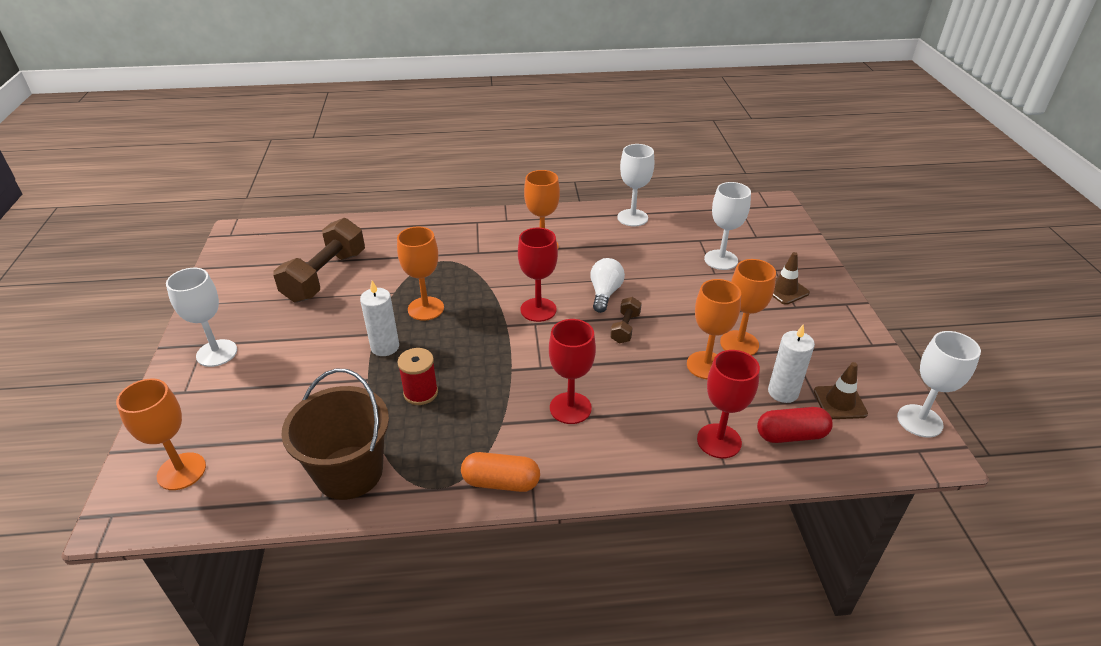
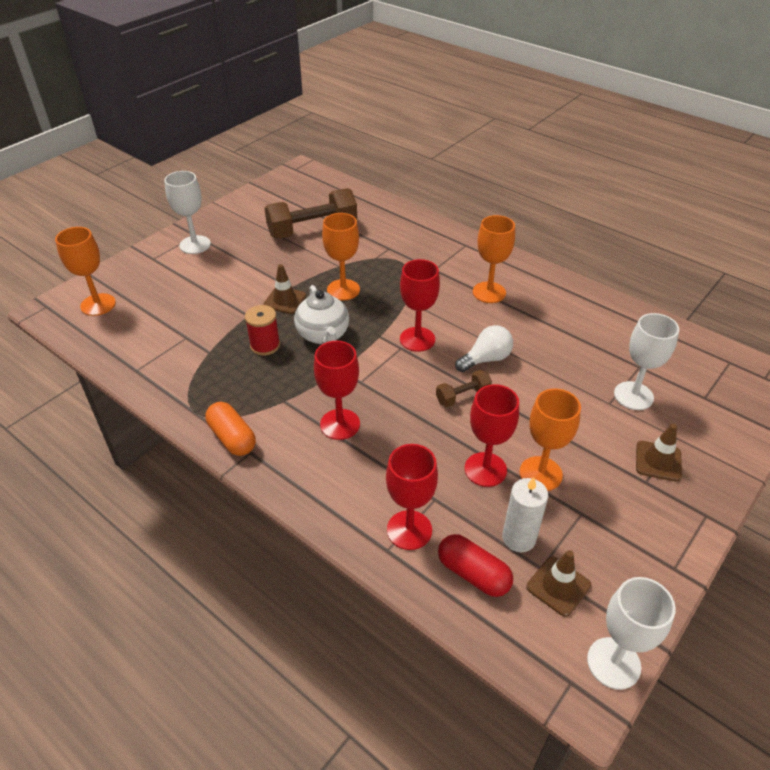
camera: 45 degrees right, 5 degrees up
brown bucket [281,369,389,500] -> none
white candle [360,281,399,356] -> brown traffic cone [263,264,306,314]
white goblet [617,144,654,226] -> none
orange goblet [687,279,741,379] -> red goblet [465,384,519,487]
none -> white teapot [294,285,349,344]

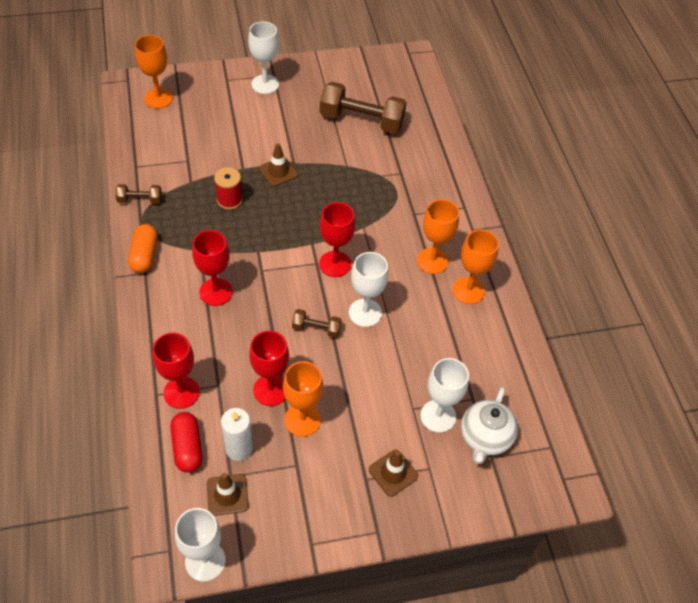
camera: 35 degrees right, 10 degrees up
white teapot [294,285,349,344] -> white teapot moved to [461,387,518,464]
orange goblet [322,213,360,301] -> orange goblet moved to [453,230,499,304]
white light bulb [455,325,513,372] -> white goblet [349,252,388,327]
none -> brown dumbbell [115,184,162,204]

